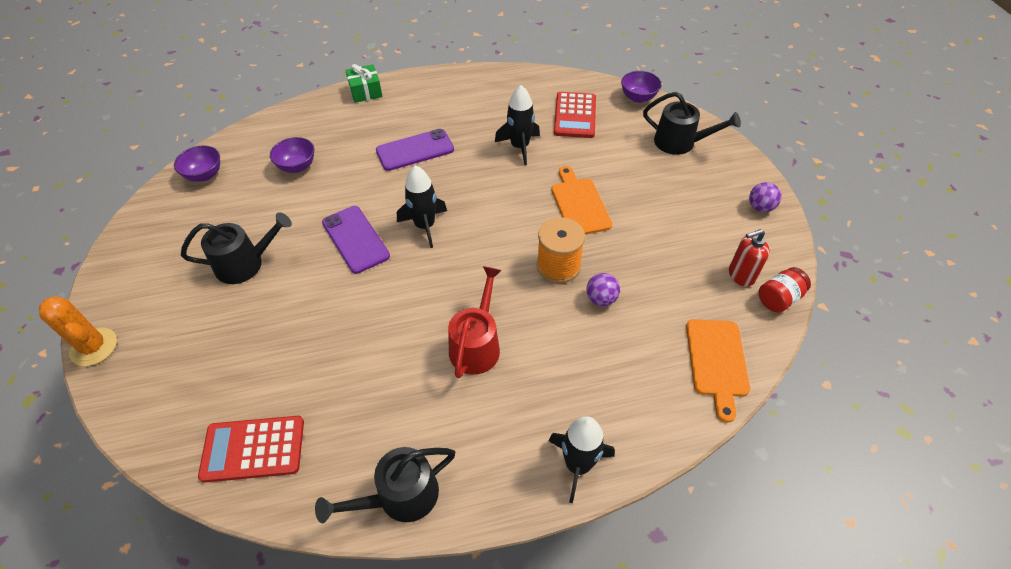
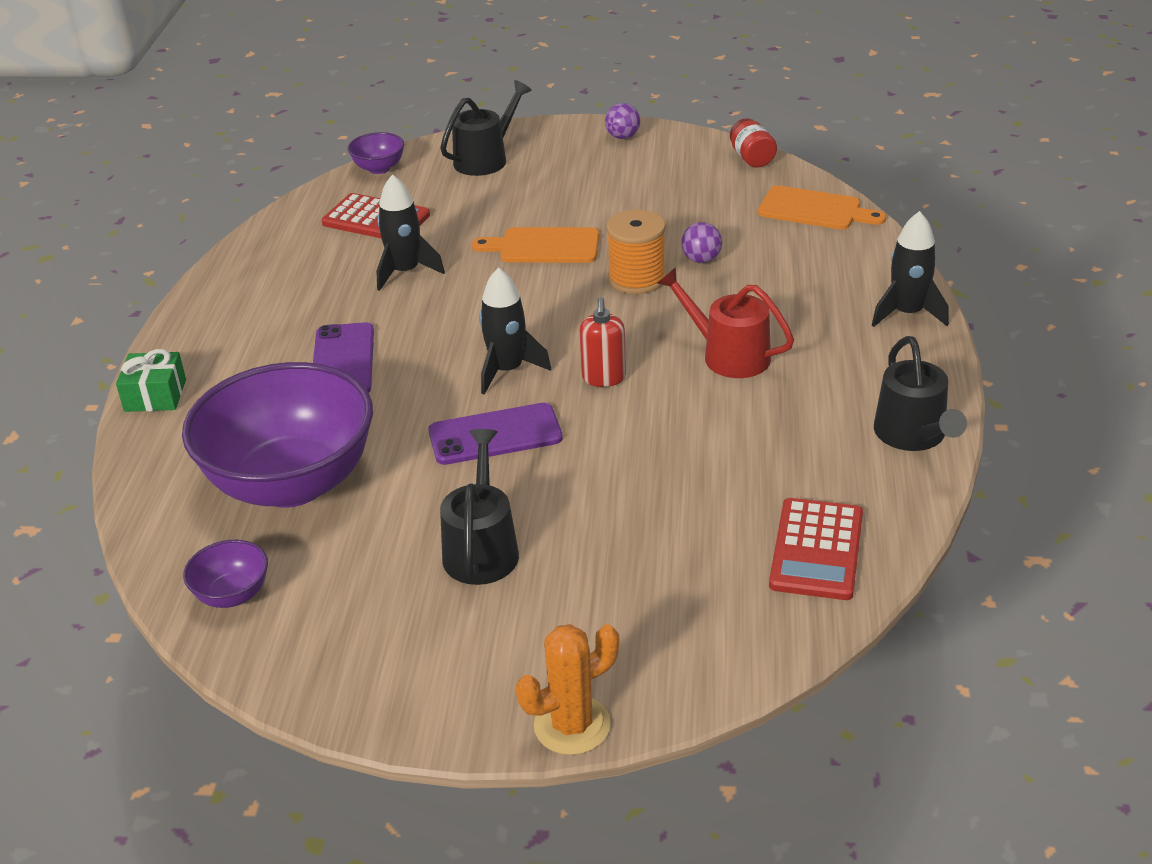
camera: 70 degrees left, 15 degrees down
purple bowl [270,137,315,173] -> purple bowl [182,362,373,508], size x2.42
red soap dispenser [729,229,770,287] -> red soap dispenser moved to [580,297,626,387]

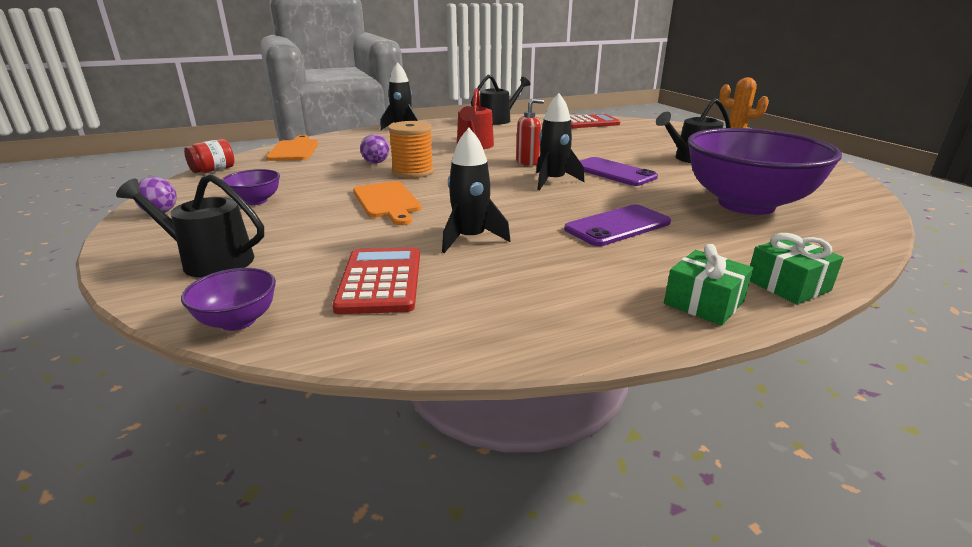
camera: 120 degrees left, 10 degrees down
purple bowl [183,540,268,608] -> purple bowl moved to [222,169,280,205]
none -> green gift [664,244,753,326]

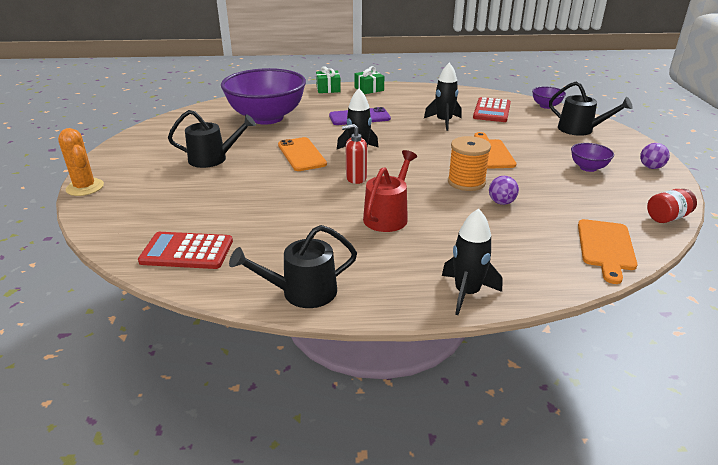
camera: 160 degrees left, 5 degrees up
purple phone [580,157,658,186] -> orange phone [278,137,327,171]

